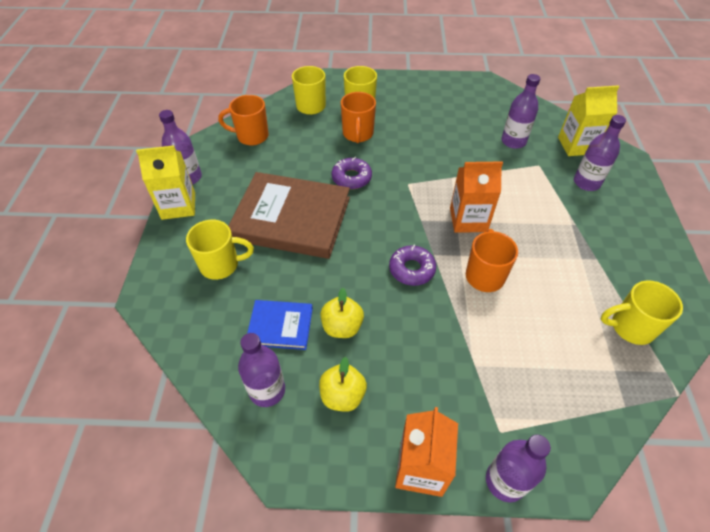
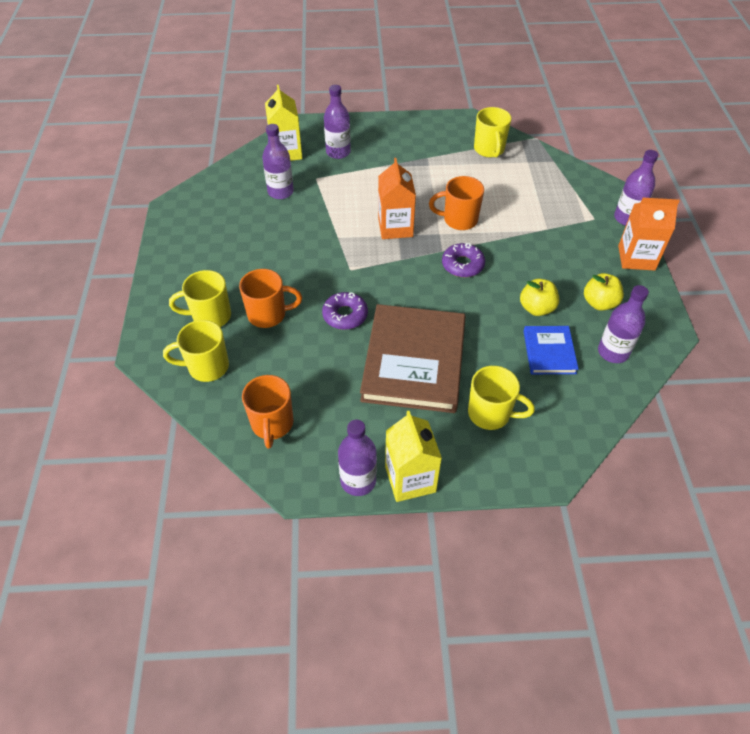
camera: 95 degrees left, 0 degrees up
yellow mug [186,220,254,280] -> yellow mug turned 120 degrees clockwise [468,366,535,430]

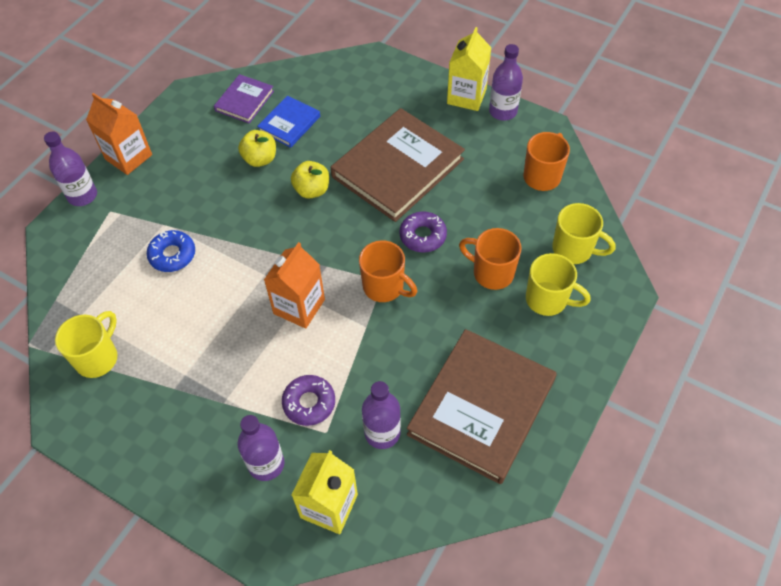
camera: 145 degrees left, 5 degrees up
orange mug [429,176,484,230] -> orange mug moved to [359,240,417,302]
purple donut [442,243,485,277] -> purple donut moved to [282,375,335,426]
yellow mug [468,366,535,430] -> none
yellow apple [584,273,624,311] -> yellow apple moved to [291,161,329,199]
purple bottle [598,285,649,363] -> purple book [214,74,274,123]
none -> blue donut [147,230,195,272]
none -> brown book [407,329,557,484]

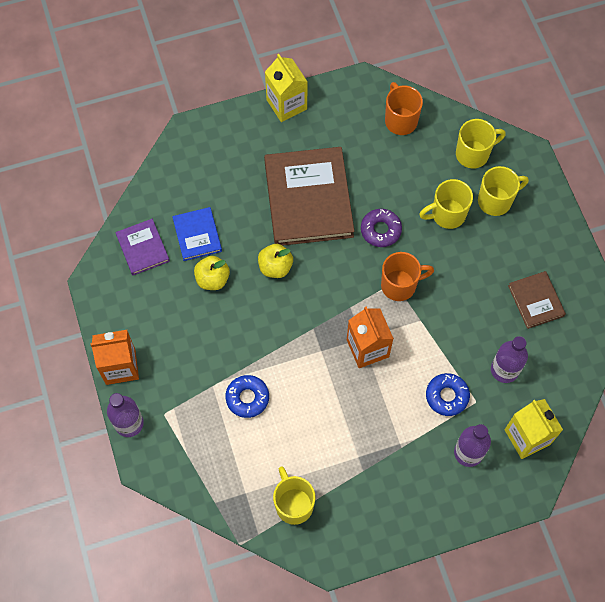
camera: 50 degrees left, 10 degrees up
purple donut [282,375,335,426] -> blue donut [426,373,470,416]
brown book [407,329,557,484] -> brown book [508,271,566,329], size x0.50
orange mug [459,228,522,290] -> yellow mug [419,179,473,229]
purple bottle [489,44,523,121] -> none

